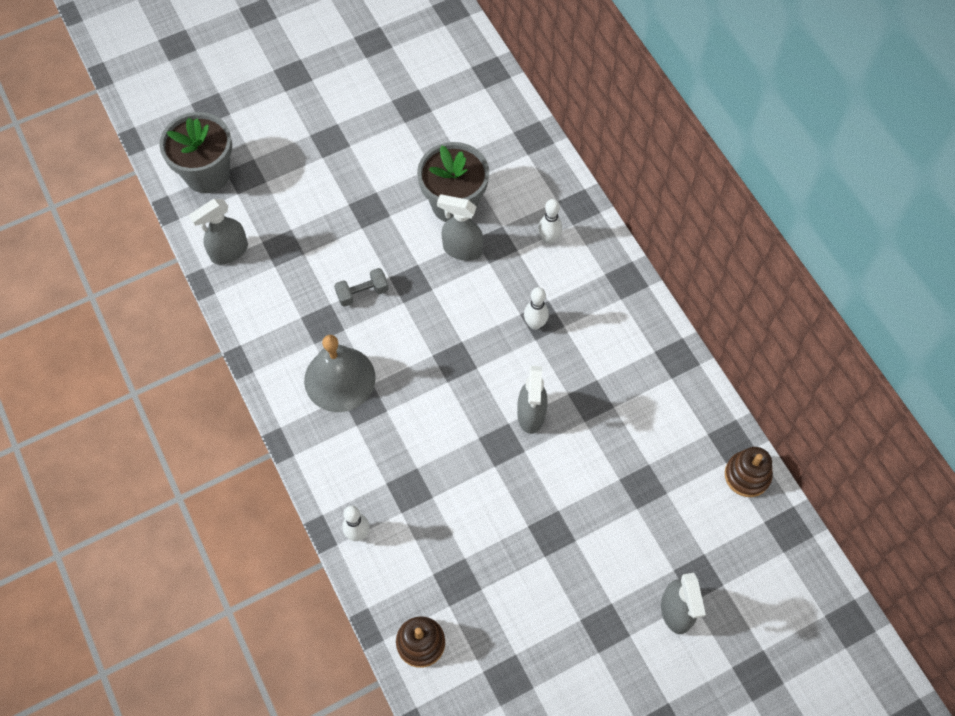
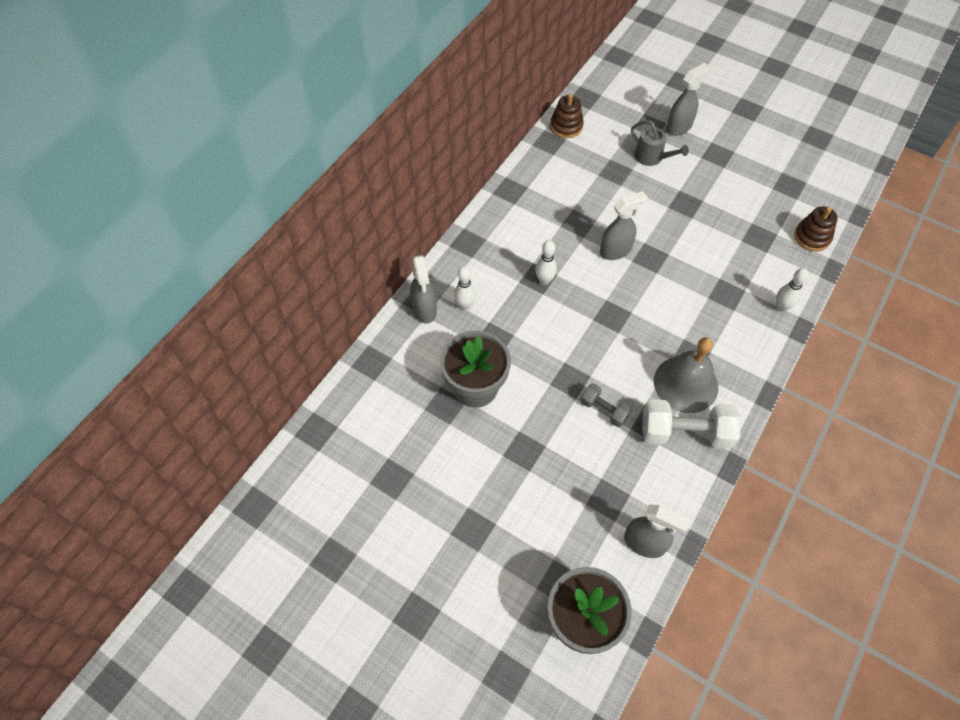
camera: 120 degrees left, 5 degrees down
grey spray bottle [437,194,484,261] -> grey spray bottle moved to [410,255,437,324]
none -> grey watering can [631,120,689,166]
none -> white dumbbell [642,399,741,449]

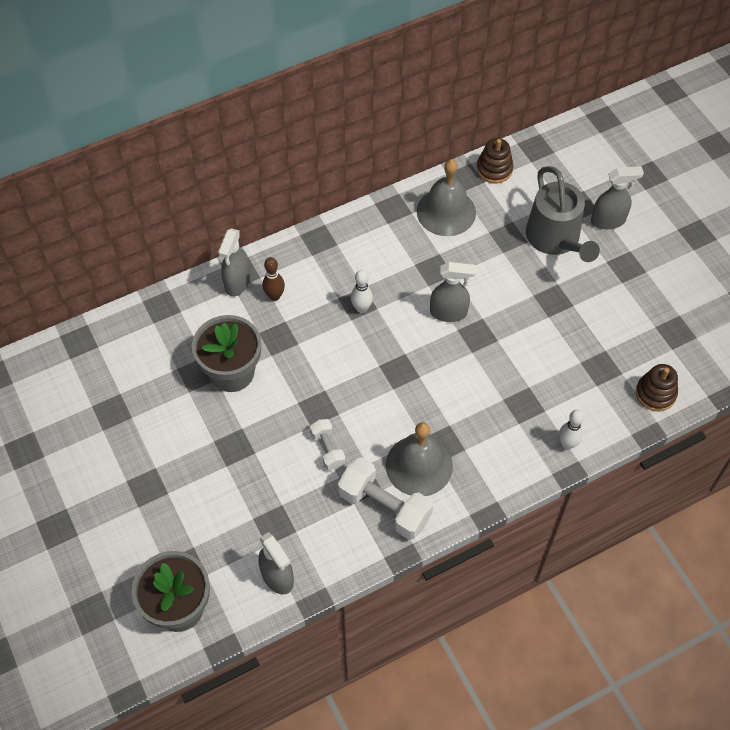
camera: 30 degrees right, 0 degrees up
white bowling pin [454,266,476,310] -> brown bowling pin [262,257,285,301]
grey dumbbell [581,383,631,427] -> white dumbbell [310,419,346,470]
grey watering can [631,120,689,166] -> grey watering can [526,166,600,262], size x1.73
none -> grey bell [417,159,476,236]

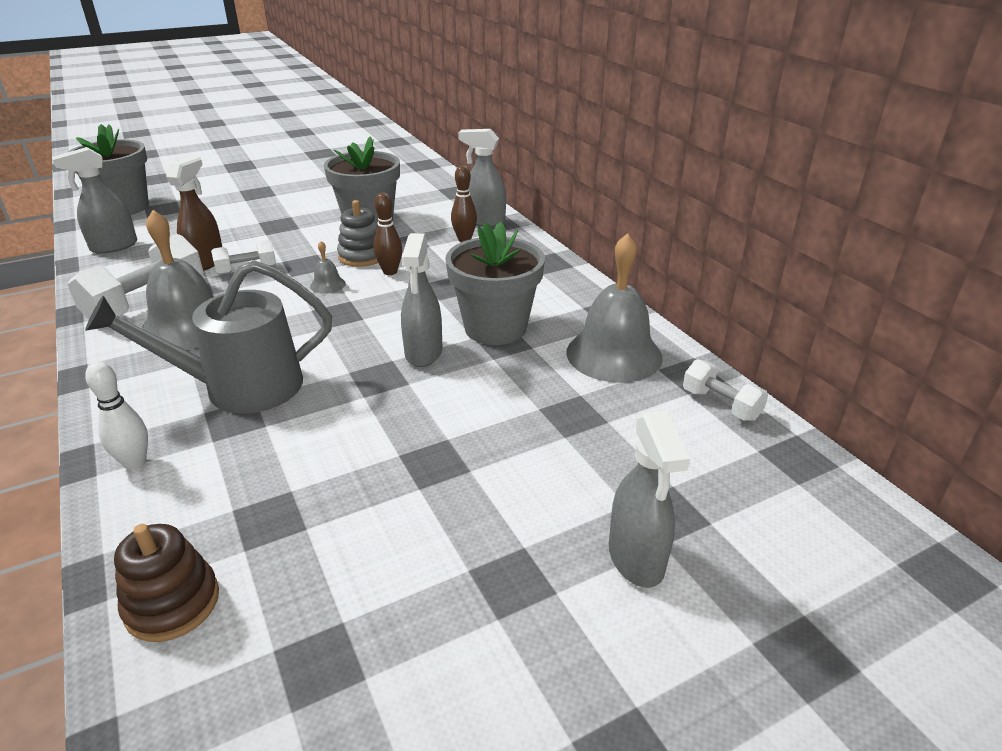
camera: 90 degrees right, 25 degrees down
white bowling pin [351,270,373,313] -> none
brown stacking toy [477,138,514,183] -> white dumbbell [683,359,768,421]
grey watering can [526,166,600,262] -> grey watering can moved to [85,260,332,414]
none -> brown spray bottle [166,156,222,271]
none -> grey bell [310,241,346,294]
none -> grey stacking toy [337,200,378,267]
none -> brown bowling pin [374,192,402,275]
none -> grey flower pot [445,222,545,345]

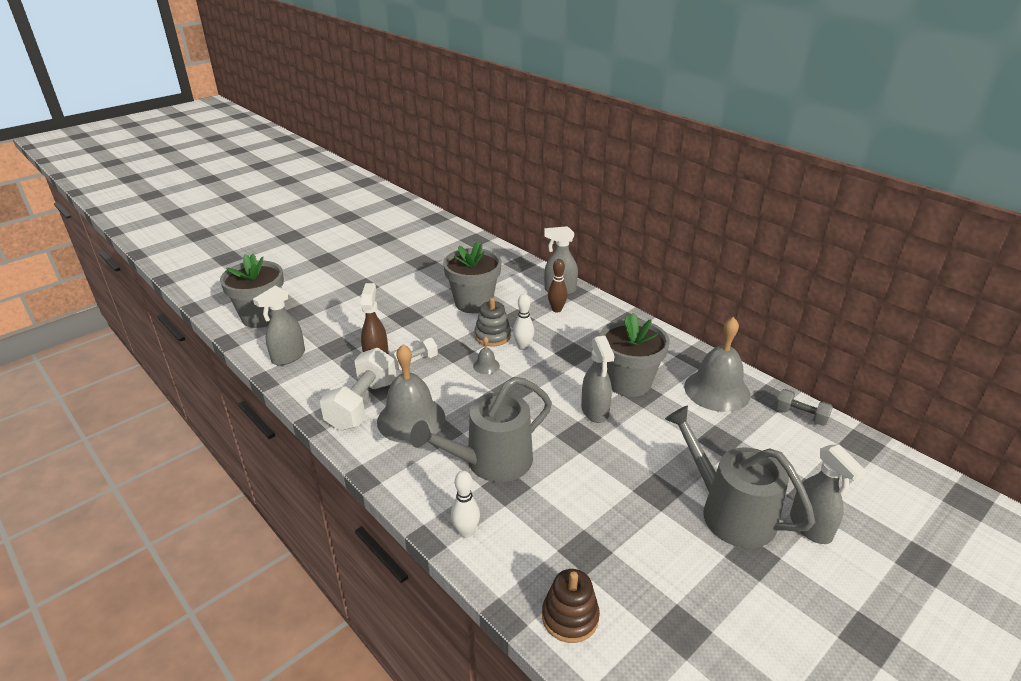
camera: 15 degrees left, 0 degrees up
brown bowling pin [374,192,402,275] -> white bowling pin [513,294,534,350]
white dumbbell [683,359,768,421] -> grey dumbbell [776,389,833,426]
none -> grey watering can [665,406,815,548]

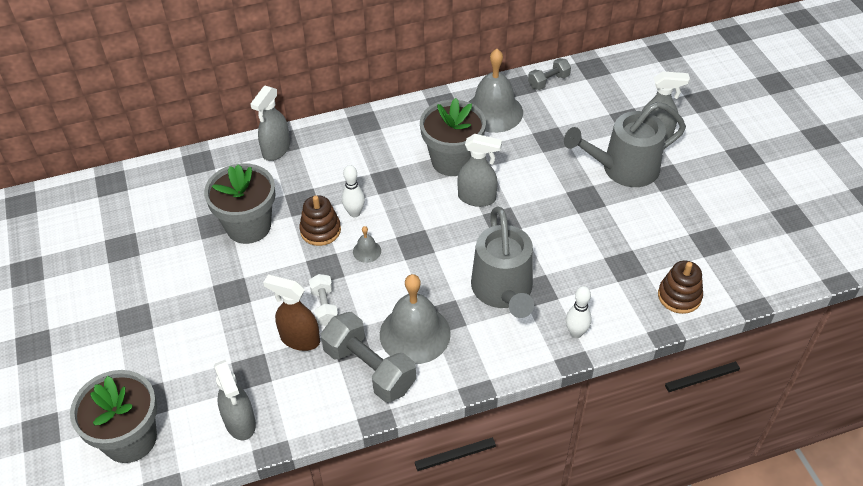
camera: 65 degrees left, 15 degrees up
white dumbbell [320,348,396,431] -> grey dumbbell [321,312,416,402]
grey stacking toy [474,298,511,347] -> brown stacking toy [299,195,341,246]
brown bowling pin [548,259,567,312] -> none

